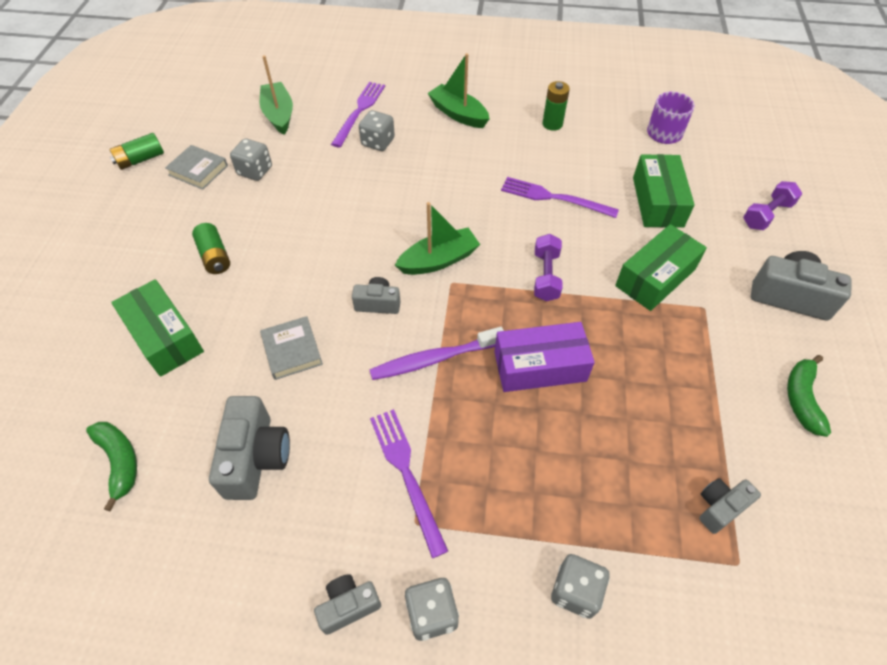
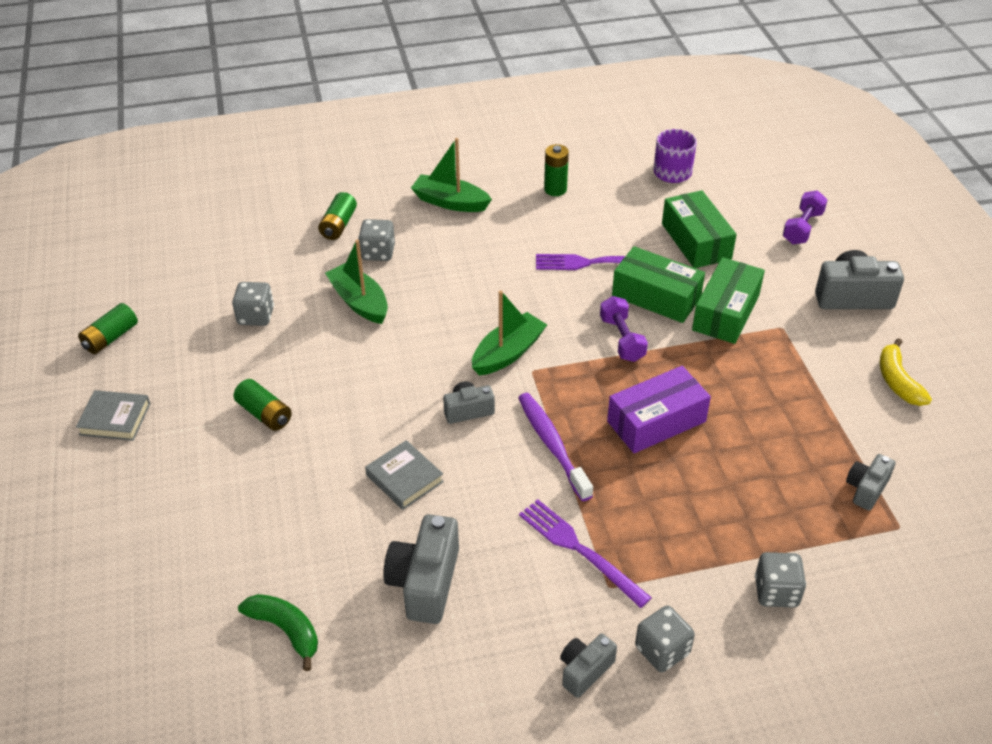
camera: 20 degrees left, 10 degrees down
green box [111,279,204,377] -> green box moved to [612,246,705,323]
grey book [165,145,228,190] -> grey book moved to [76,390,150,441]
grey camera [209,396,290,500] -> grey camera turned 150 degrees counterclockwise [383,514,459,624]
green boat [260,55,293,135] -> green boat moved to [325,240,388,324]
purple fork [331,82,385,148] -> green battery [318,192,357,240]
purple toothbrush [369,327,504,380] -> purple toothbrush turned 105 degrees clockwise [518,393,593,501]
green banana [787,355,831,437] -> yellow banana [880,338,932,406]

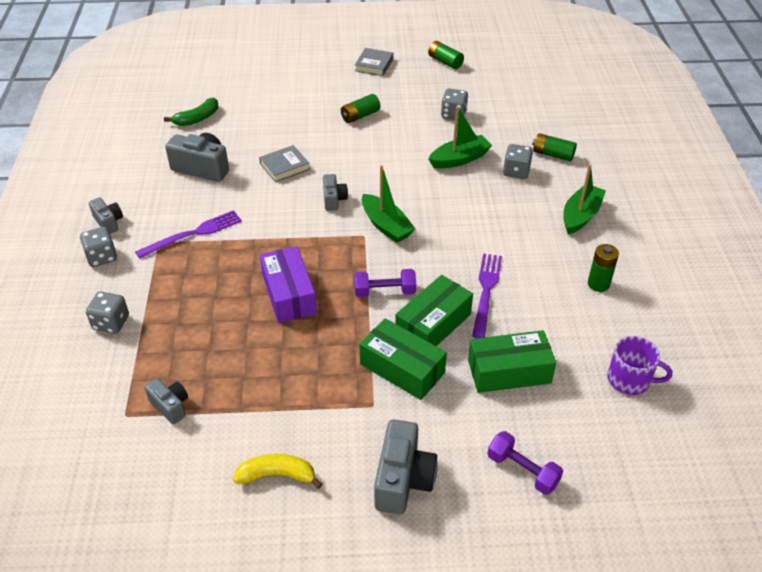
camera: 100 degrees right, 0 degrees up
purple toothbrush [518,393,593,501] -> none

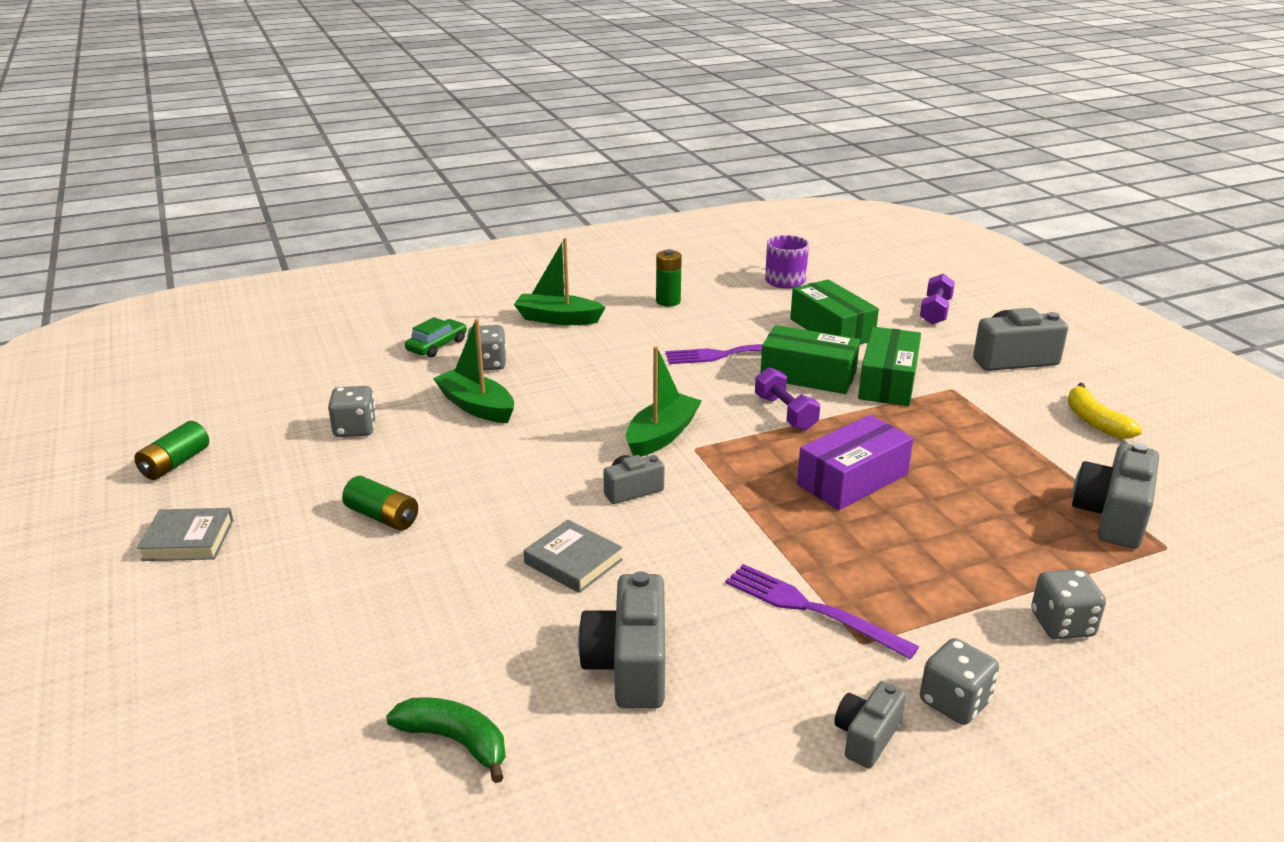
camera: 110 degrees left, 15 degrees down
grey camera [144,378,188,424] -> grey camera [1072,443,1159,549], size x1.71
green battery [532,133,577,161] -> green car [405,317,467,357]

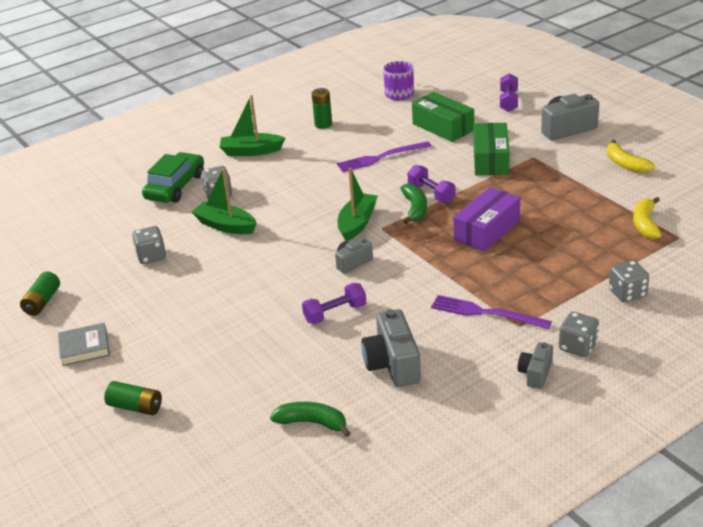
camera: 10 degrees left, 5 degrees up
green battery [342,476,418,531] -> green battery moved to [104,381,162,415]
green car [405,317,467,357] -> green car [142,152,204,203], size x1.66
grey book [524,520,623,593] -> purple dumbbell [302,283,366,324]
green box [760,325,860,394] -> none
grey camera [1072,443,1159,549] -> yellow banana [633,197,661,240]
none -> green banana [400,184,427,224]

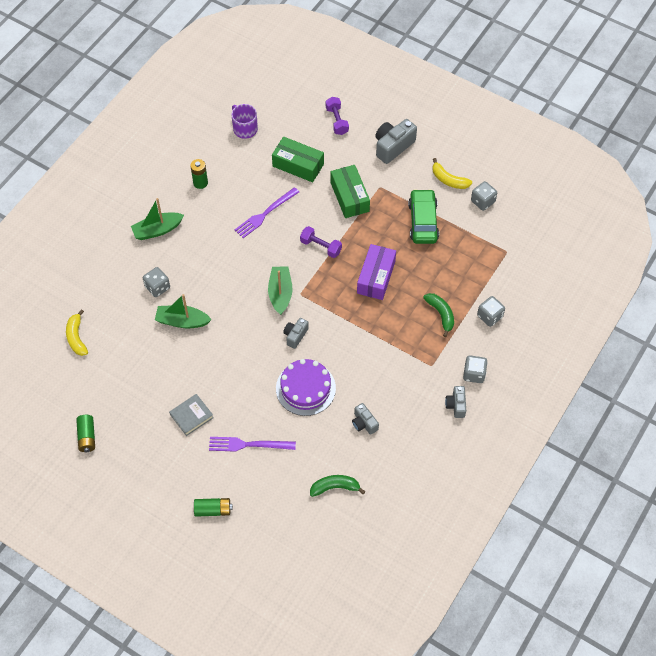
camera: 25 degrees left, 25 degrees up
grey book [58,323,110,366] -> grey book moved to [169,394,214,436]
grey dice [132,226,166,264] -> grey dice moved to [471,181,497,211]
green car [142,152,204,203] -> green car moved to [408,189,439,244]
purple dumbbell [302,283,366,324] -> purple cake [276,359,336,416]
grey camera [361,309,421,387] -> grey camera [352,403,379,435], size x0.59
green banana [400,184,427,224] -> green banana moved to [423,293,454,337]
purple fork [431,295,552,329] -> purple fork moved to [209,437,296,452]
yellow banana [633,197,661,240] -> yellow banana moved to [66,309,88,356]

